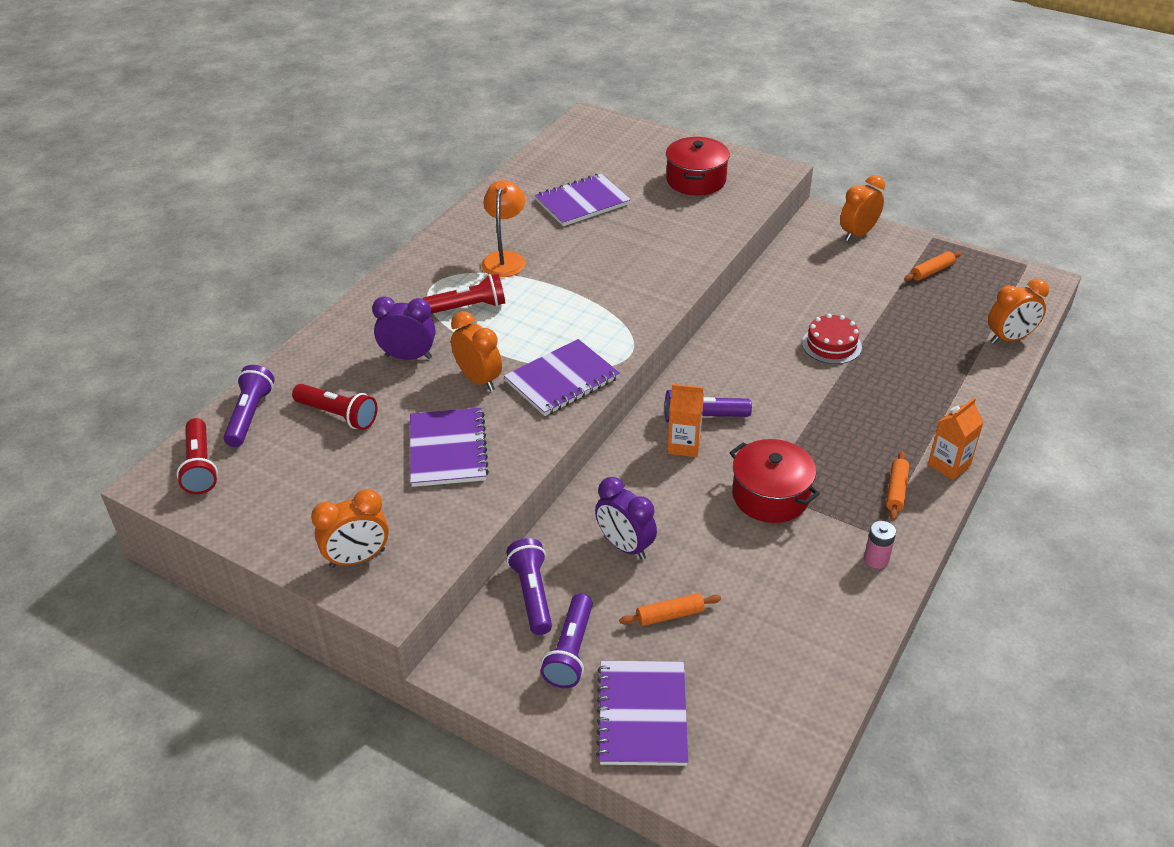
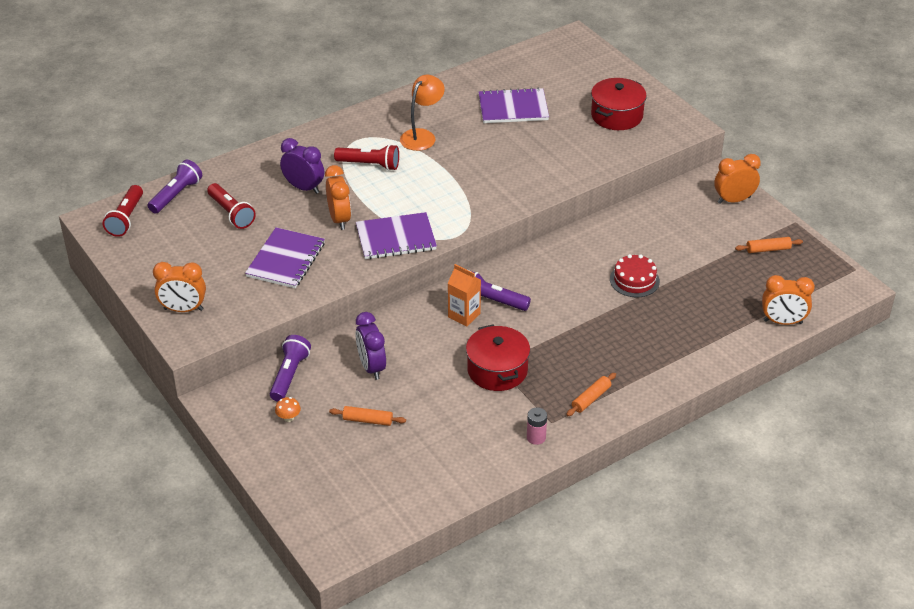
camera: 25 degrees right, 0 degrees up
purple flashlight [541,593,593,688] -> orange mushroom [275,397,301,422]
purple notebook [596,661,688,766] -> none
orange carton [928,398,984,480] -> none

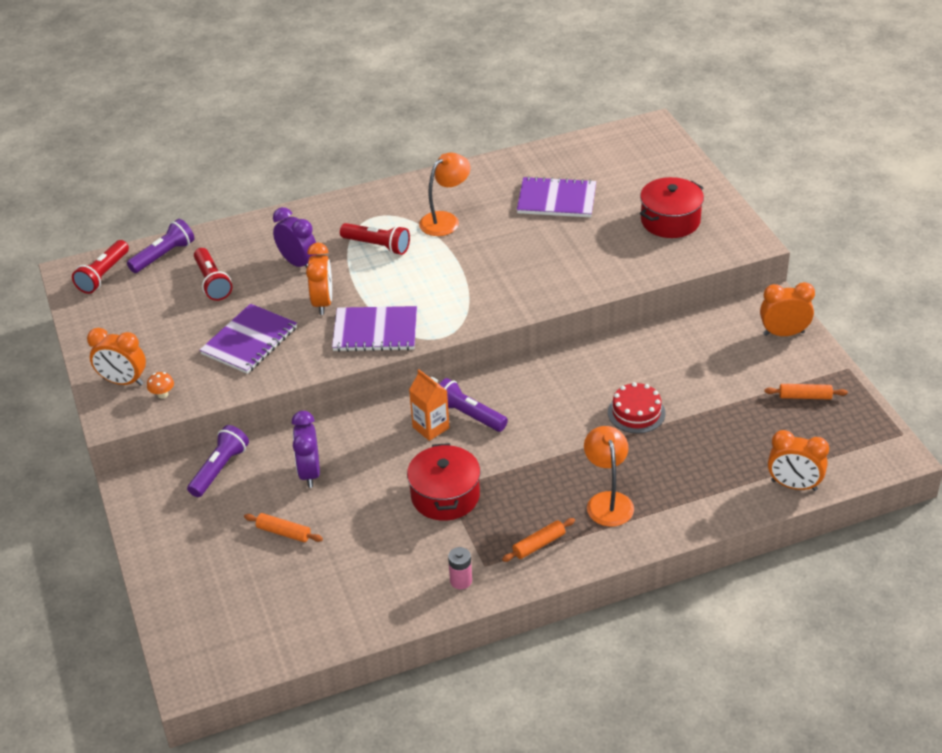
camera: 15 degrees right, 0 degrees up
orange mushroom [275,397,301,422] -> orange mushroom moved to [147,372,174,399]
none -> orange lamp [584,426,634,527]

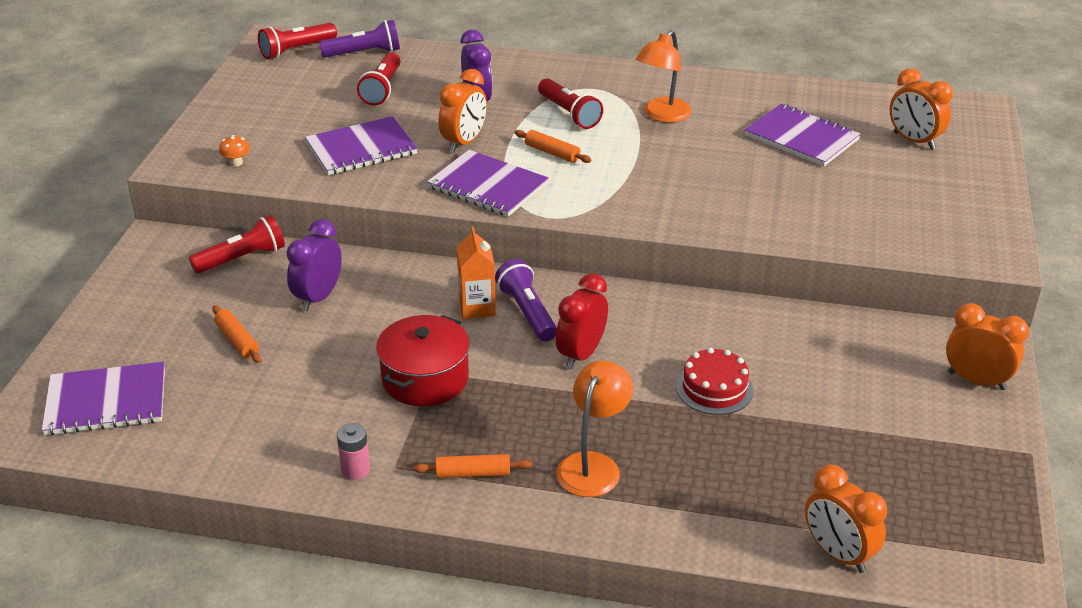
camera: 30 degrees right, 5 degrees down
orange clock [87,328,146,386] -> orange clock moved to [889,68,953,150]
purple flashlight [187,425,249,497] -> red flashlight [189,215,285,274]
orange lamp [419,153,471,236] -> orange lamp turned 135 degrees clockwise [636,30,692,123]
red pot [640,177,704,238] -> none
orange rolling pin [765,384,848,400] -> orange rolling pin moved to [515,130,591,163]
none -> purple notebook [42,362,165,435]
none -> red clock [556,273,608,369]

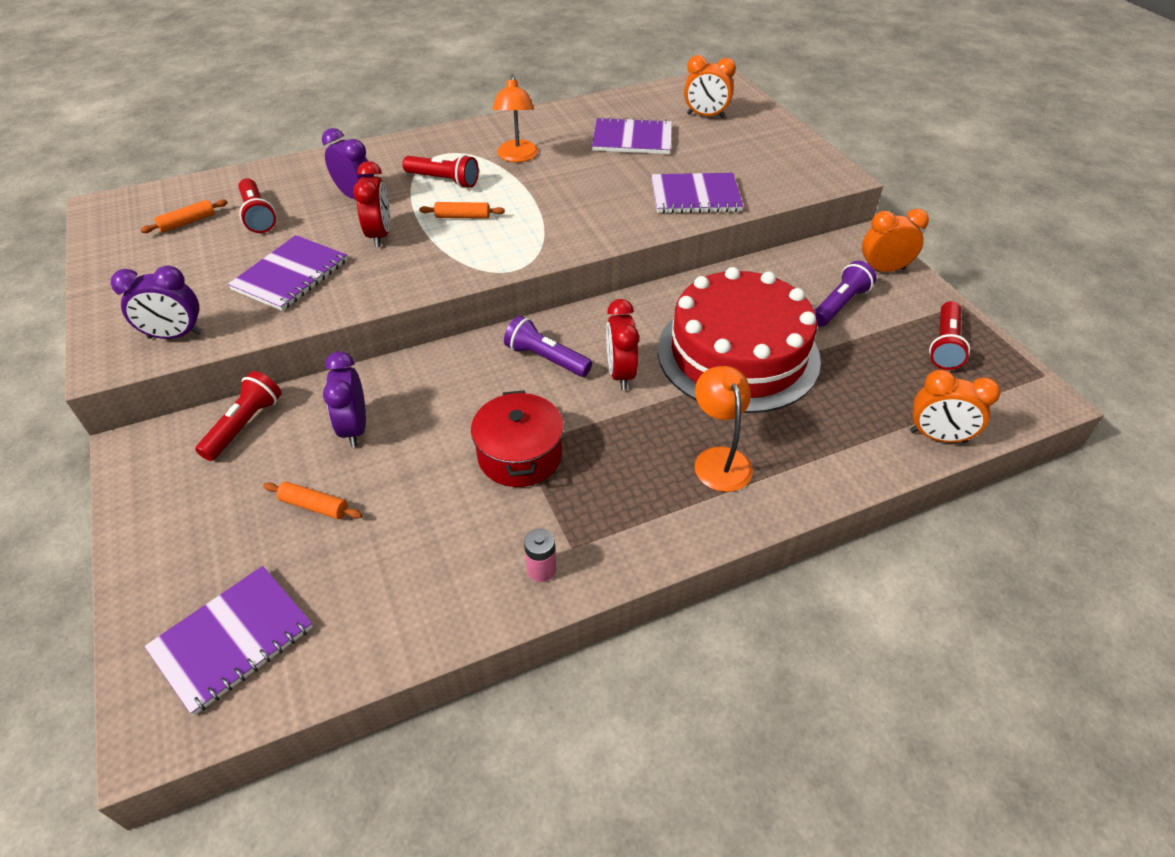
camera: 35 degrees left, 10 degrees up
orange mushroom [219,135,250,166] -> purple clock [111,266,202,339]
red flashlight [258,23,337,59] -> red flashlight moved to [929,301,970,370]
purple flashlight [319,20,400,58] -> purple flashlight moved to [814,261,877,327]
orange rolling pin [414,454,532,478] -> orange rolling pin moved to [140,199,228,233]
purple notebook [427,150,549,217] -> purple notebook moved to [651,173,743,213]
orange clock [439,69,487,153] -> red clock [353,161,390,247]
orange carton [457,227,496,319] -> none
red cake [676,348,753,415] -> red cake [658,267,821,413], size x2.45

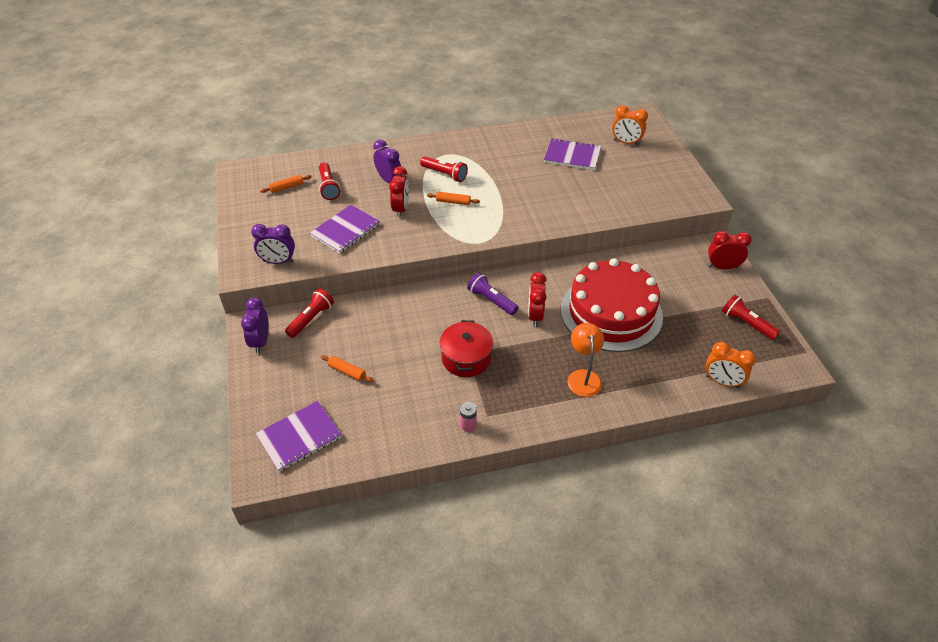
camera: 10 degrees right, 0 degrees up
purple clock [323,351,366,447] -> purple clock moved to [241,297,269,353]
orange lamp [492,75,539,162] -> none
purple notebook [651,173,743,213] -> none
purple flashlight [814,261,877,327] -> none
orange clock [862,209,929,272] -> red clock [708,231,752,269]
red flashlight [929,301,970,370] -> red flashlight turned 105 degrees clockwise [722,295,780,340]

